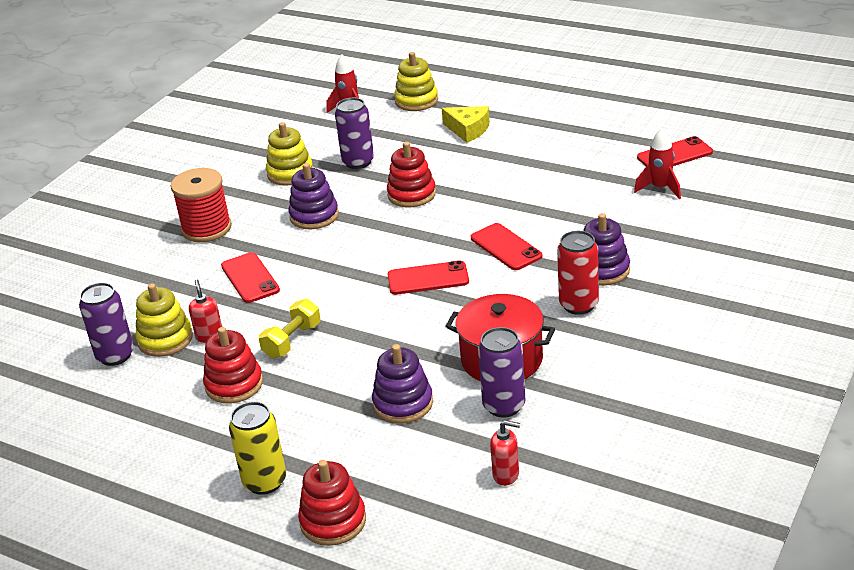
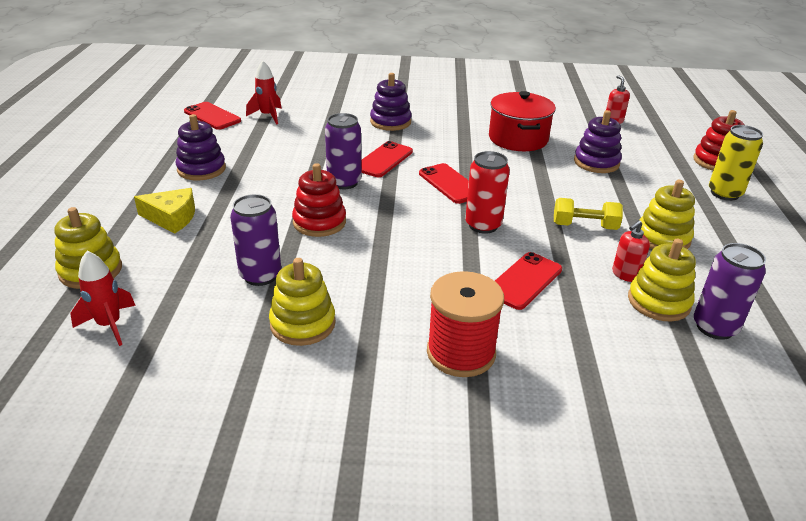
camera: 120 degrees left, 0 degrees up
red stacking toy [203,327,263,404] -> yellow stacking toy [640,180,695,249]
purple stacking toy [288,163,339,229] -> purple stacking toy moved to [175,114,226,181]
yellow cheese [442,106,490,143] -> yellow cheese turned 90 degrees clockwise [134,188,195,234]
purple can [478,327,525,418] -> purple can moved to [325,113,361,189]
red can [557,231,599,315] -> red can moved to [465,151,510,234]

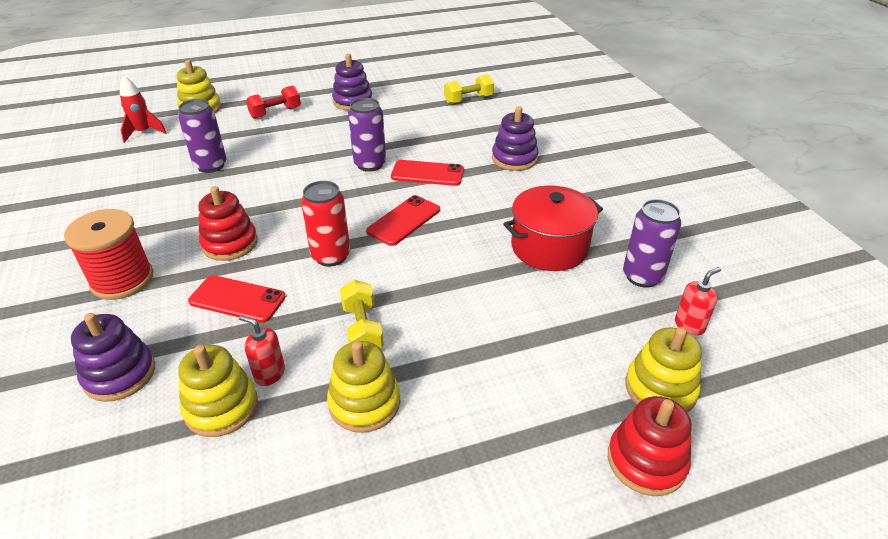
camera: 70 degrees right, 5 degrees up
yellow cheese [134,188,195,234] -> red dumbbell [246,85,301,119]
red phone [184,102,241,130] -> none
red rocket [246,60,282,124] -> yellow dumbbell [444,74,494,104]
yellow stacking toy [269,258,336,346] -> yellow stacking toy moved to [625,327,702,412]
red stacking toy [292,163,346,237] -> red stacking toy moved to [198,186,258,261]
purple stacking toy [574,110,622,173] -> purple stacking toy moved to [71,313,155,402]
purple can [694,243,766,340] -> purple can moved to [623,199,681,288]
yellow can [709,125,763,201] -> none

